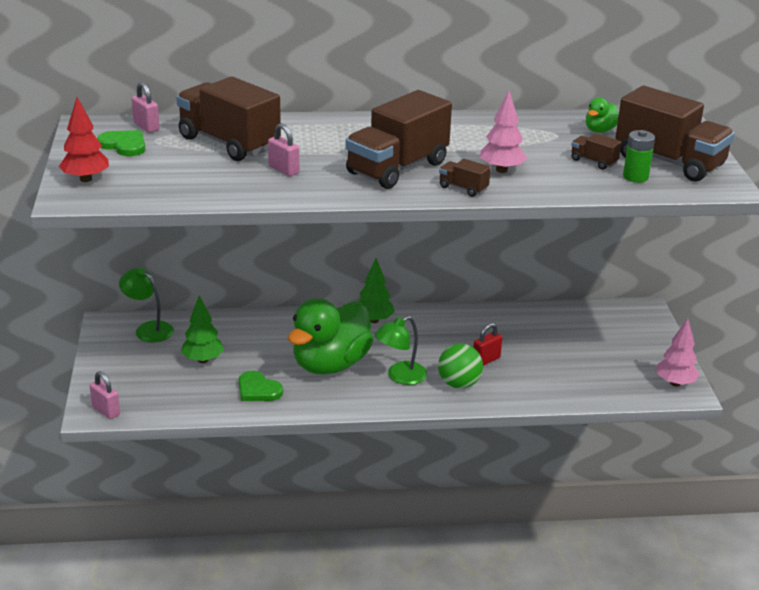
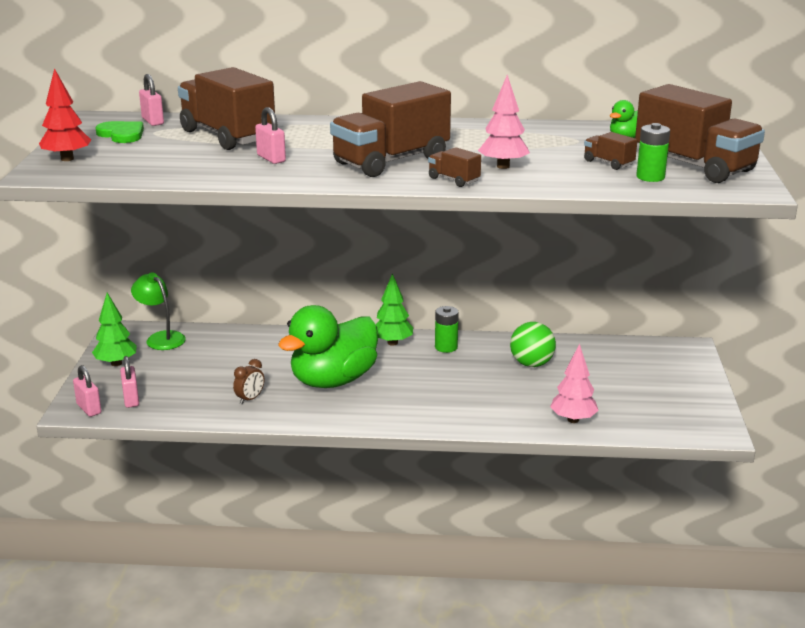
camera: 10 degrees right, 5 degrees down
green tree [181,295,224,363] -> green tree moved to [92,293,137,366]
green heart [239,371,283,401] -> brown clock [233,359,264,404]
green lamp [374,316,427,385] -> none
green ball [438,344,483,389] -> green ball moved to [510,322,556,367]
red padlock [473,323,502,366] -> none
pink tree [657,318,700,386] -> pink tree moved to [550,344,599,423]
none -> pink padlock [120,356,139,408]
none -> green battery [435,306,459,353]

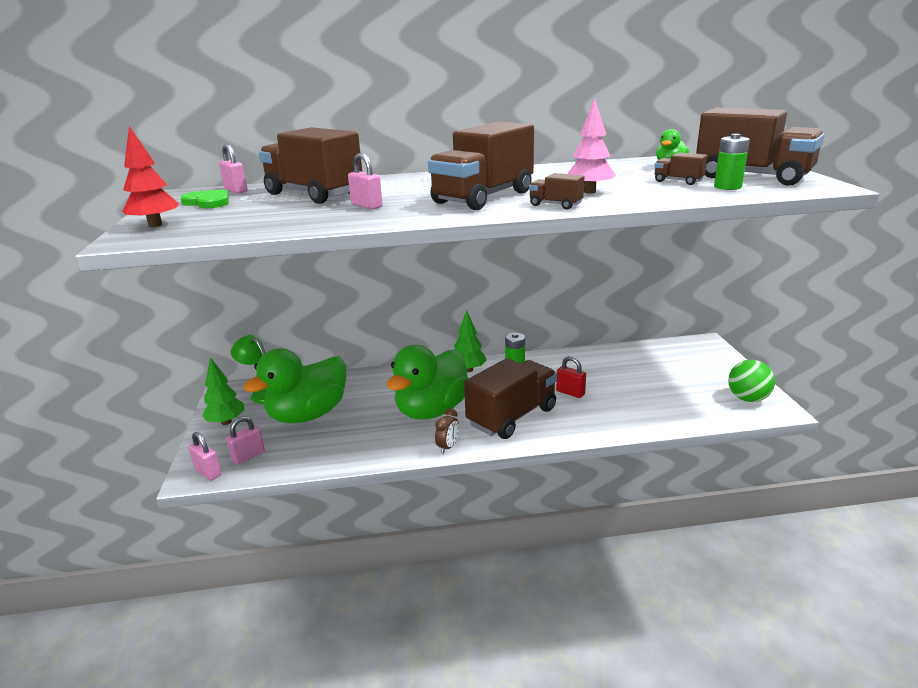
camera: 10 degrees left, 0 degrees up
pink padlock [120,356,139,408] -> pink padlock turned 75 degrees clockwise [226,416,265,464]
brown clock [233,359,264,404] -> brown clock moved to [435,408,459,454]
green ball [510,322,556,367] -> green ball moved to [728,360,775,402]
pink tree [550,344,599,423] -> none
none -> green duck [243,349,346,423]
none -> brown truck [464,358,557,439]
none -> red padlock [556,356,586,398]

